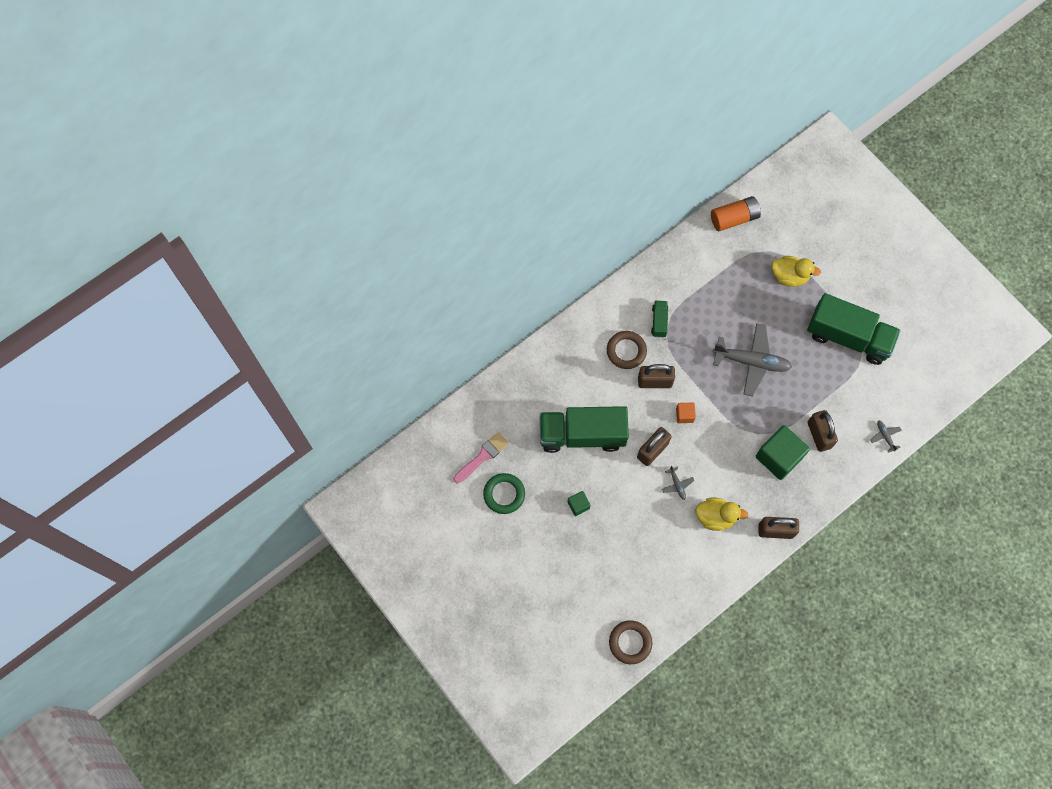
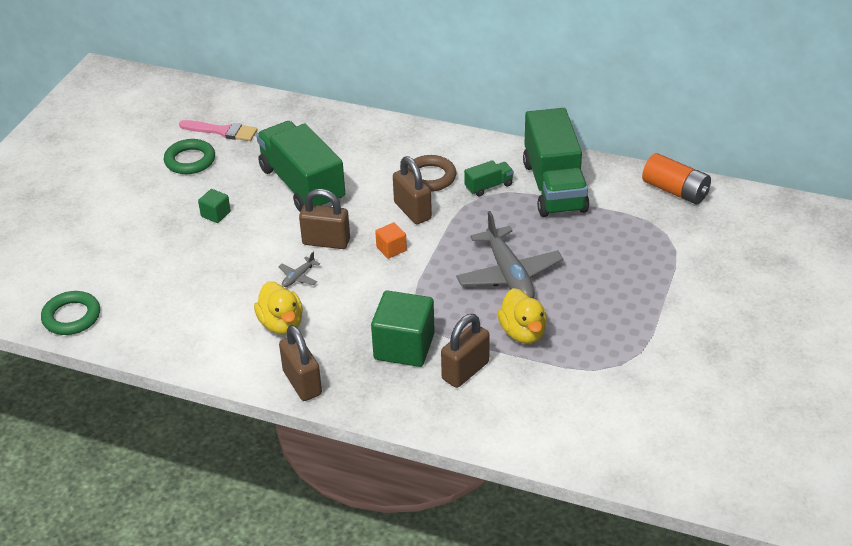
camera: 60 degrees right, 30 degrees down
brown ring [609,620,653,664] -> green ring [41,291,100,335]
yellow duck [772,256,821,287] -> yellow duck moved to [497,288,547,344]
green truck [807,293,901,365] -> green truck moved to [523,108,589,217]
grey plane [870,420,902,453] -> none

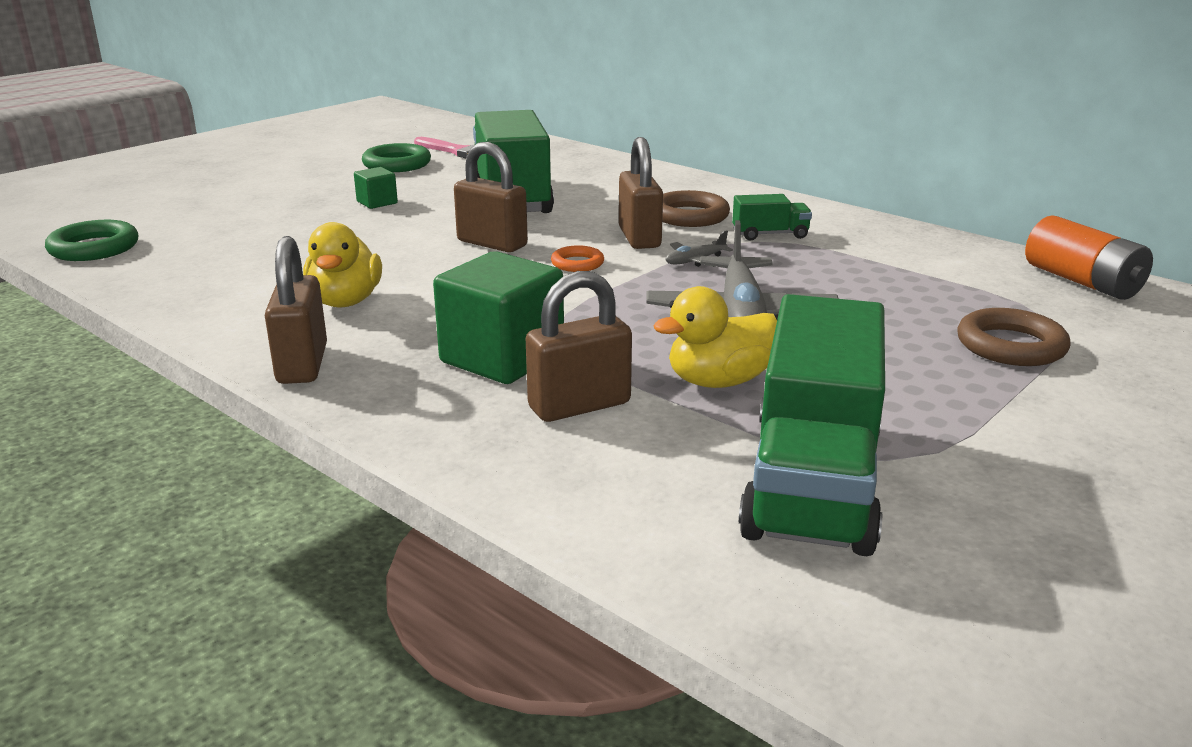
camera: 20 degrees right, 15 degrees down
grey plane [278,252,320,287] -> grey plane moved to [666,230,733,267]
orange cube [375,222,407,259] -> orange ring [551,245,604,272]
yellow duck [497,288,547,344] -> yellow duck turned 60 degrees clockwise [653,286,777,388]
green truck [523,108,589,217] -> green truck moved to [739,294,885,556]
none -> brown ring [957,308,1071,366]

